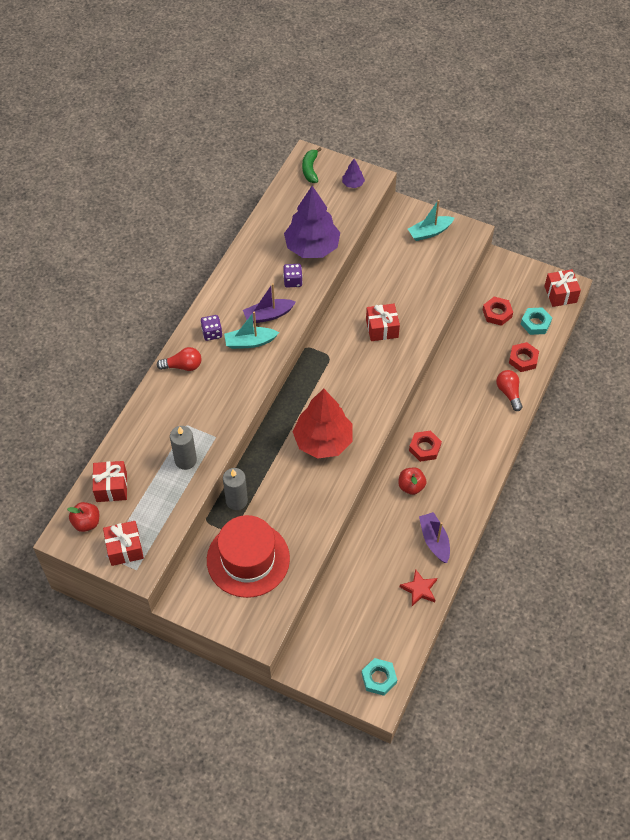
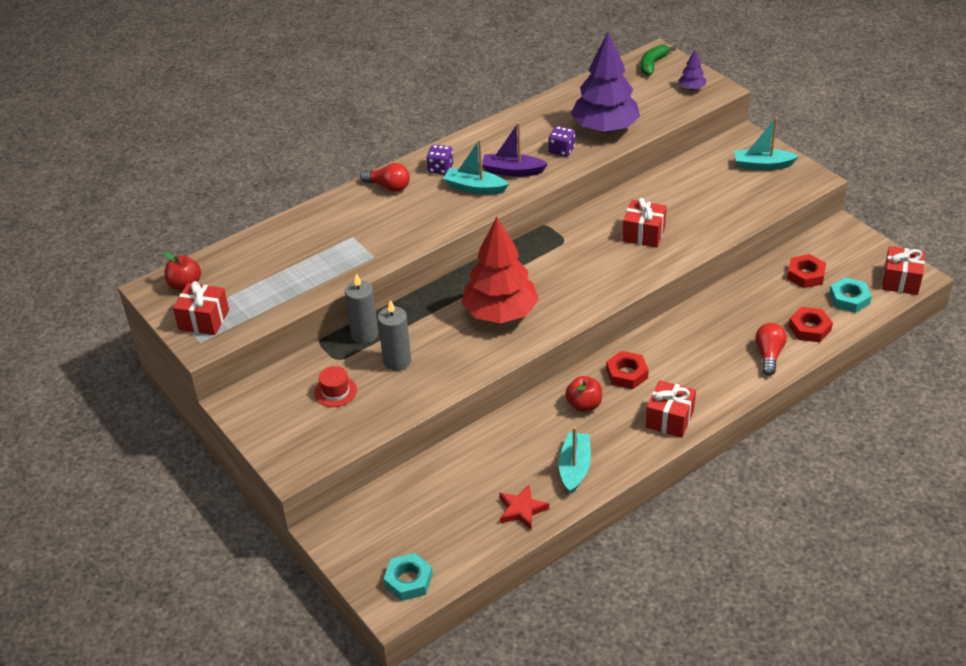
camera: 30 degrees right, 15 degrees down
red gift [92,461,127,502] -> red gift moved to [646,380,696,438]
grey candle [170,426,197,470] -> grey candle moved to [378,300,411,371]
red hat [207,515,290,598] -> red hat [314,366,357,407], size x0.41
purple boat [419,512,450,563] -> turquoise boat [559,427,591,494]

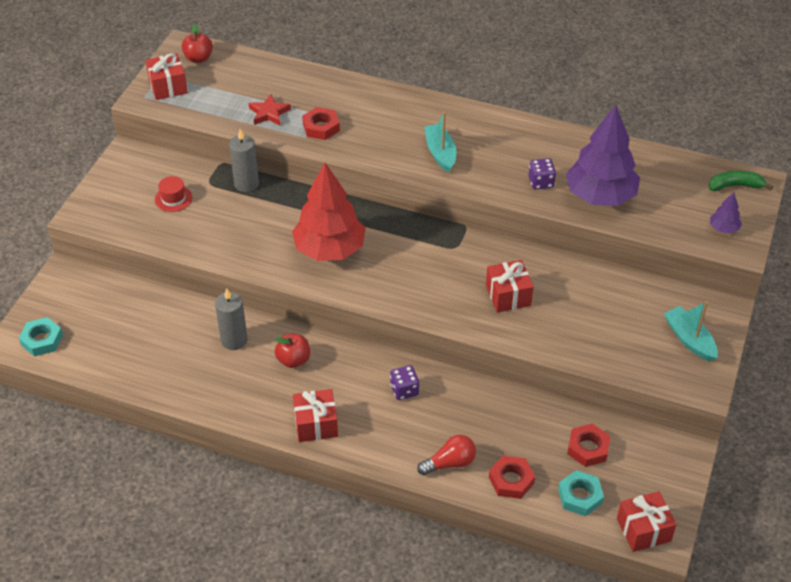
camera: 55 degrees right, 5 degrees up
red light bulb [360,163,410,192] -> none
grey candle [378,300,411,371] -> grey candle moved to [215,288,248,350]
purple dice [427,145,453,175] -> purple dice moved to [390,365,419,400]
purple boat [482,122,548,177] -> none
red star [499,485,549,530] -> red star moved to [249,94,291,125]
turquoise boat [559,427,591,494] -> none
red nut [606,351,649,389] -> red nut moved to [302,107,340,140]

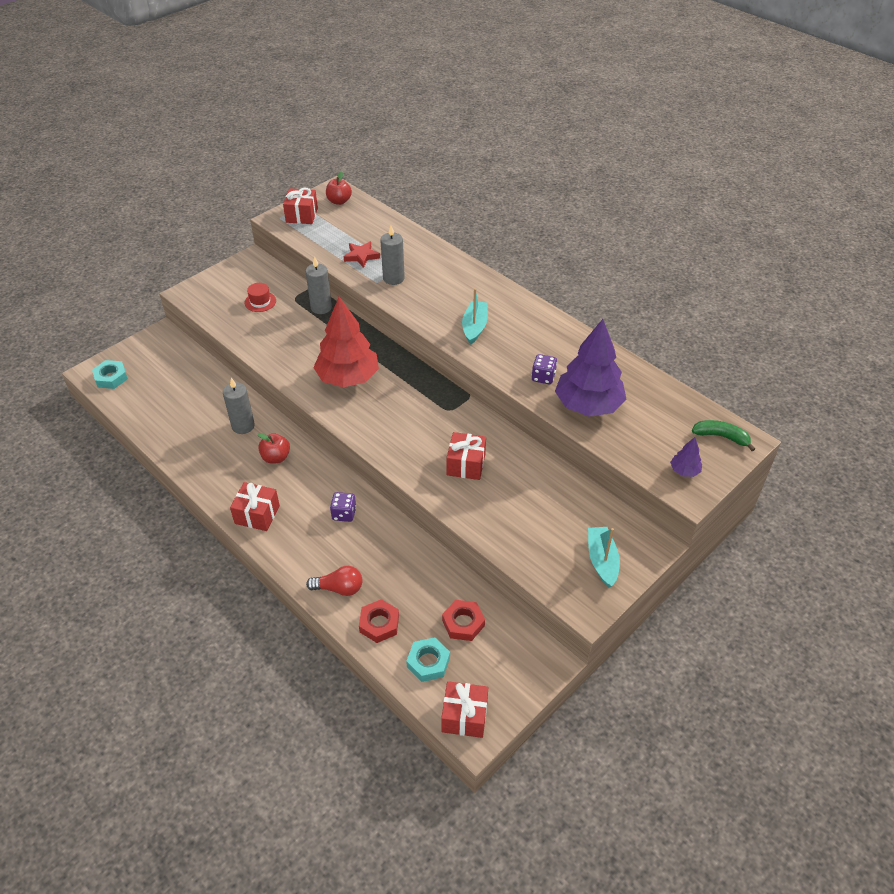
camera: 25 degrees right, 0 degrees up
red nut [302,107,340,140] -> grey candle [380,225,405,285]

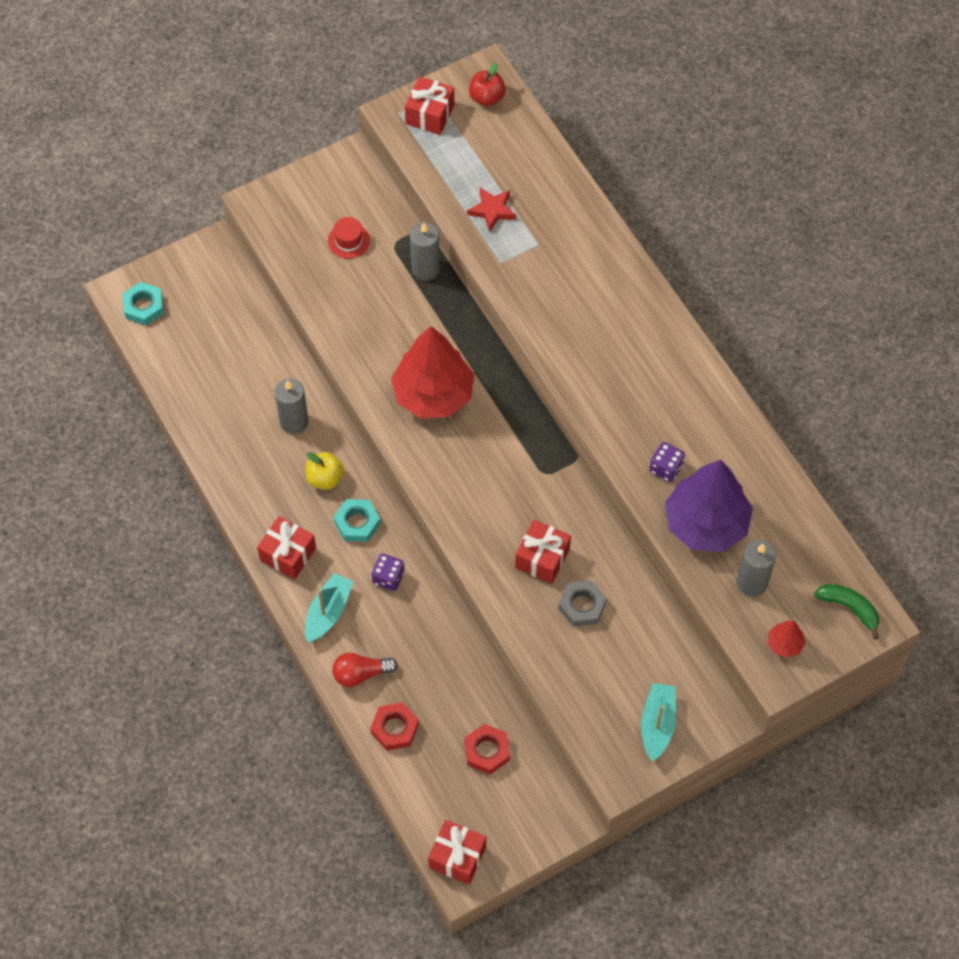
camera: 15 degrees right, 15 degrees up
red apple [258,433,290,464] -> yellow apple [305,452,344,490]
red light bulb [306,566,363,596] -> red light bulb turned 150 degrees clockwise [332,652,398,687]
grey candle [380,225,405,285] -> grey candle moved to [737,540,776,597]
turquoise nut [406,637,450,682] -> turquoise nut moved to [333,499,381,542]
turquoise boat [462,288,488,345] -> turquoise boat moved to [305,573,353,643]
purple tree [670,437,702,477] -> red tree [768,621,805,658]
none -> grey nut [558,580,607,627]

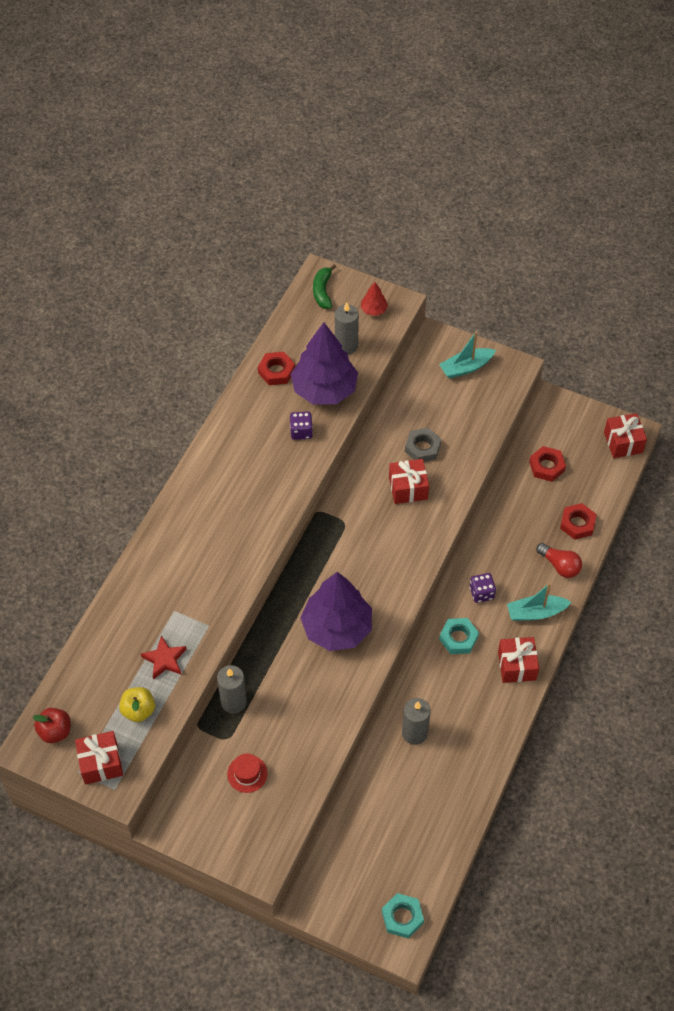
camera: 125 degrees left, 5 degrees down
yellow apple [305,452,344,490] -> yellow apple moved to [119,687,155,722]
red tree [391,326,474,418] -> purple tree [300,572,372,651]
none -> red nut [258,352,295,385]

